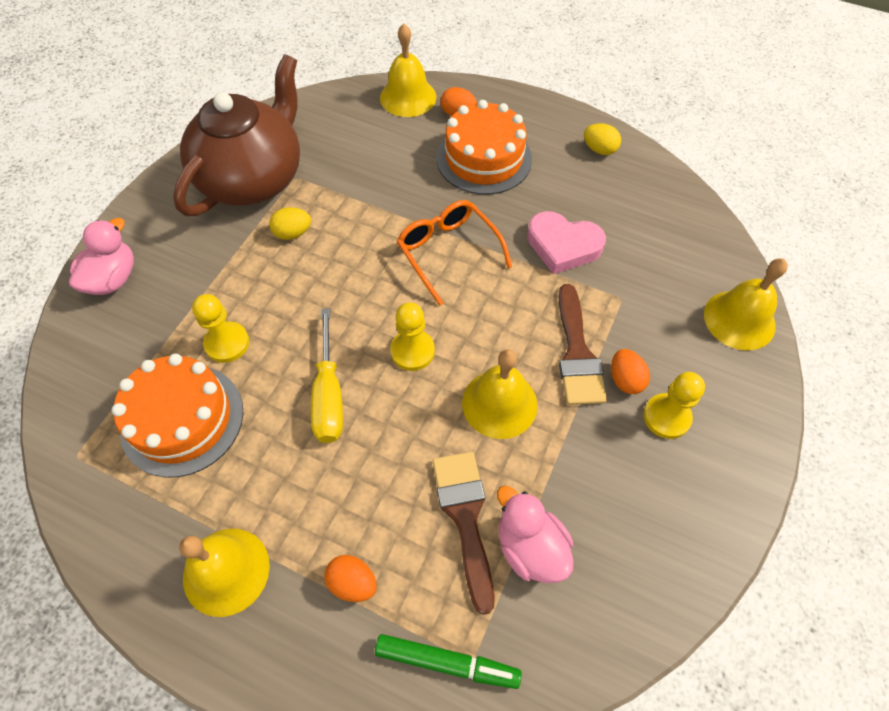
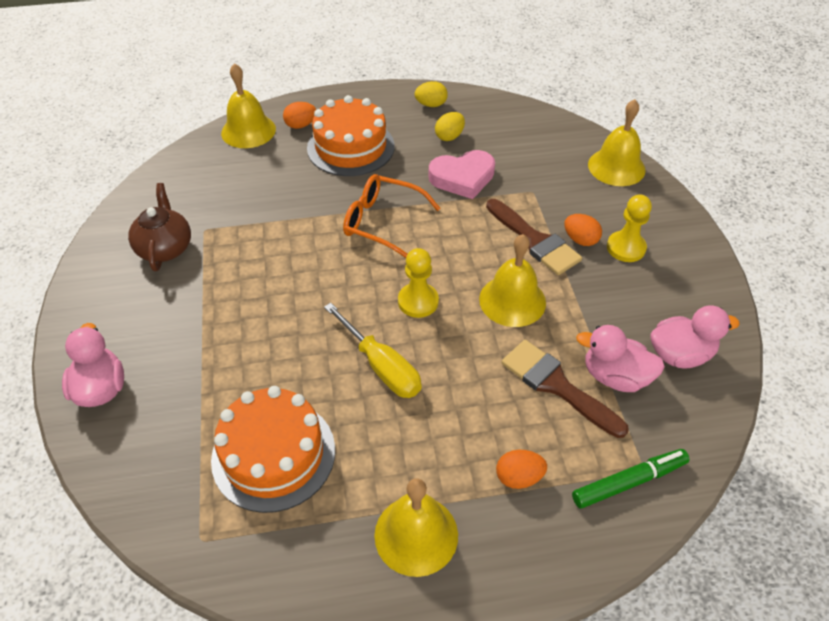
camera: 35 degrees left, 10 degrees down
brown teapot [173,54,300,216] -> brown teapot [128,183,191,271], size x0.53
yellow pawn [192,294,249,363] -> none
yellow egg [269,207,311,240] -> yellow egg moved to [435,112,465,141]
none -> pink duck [651,305,740,369]

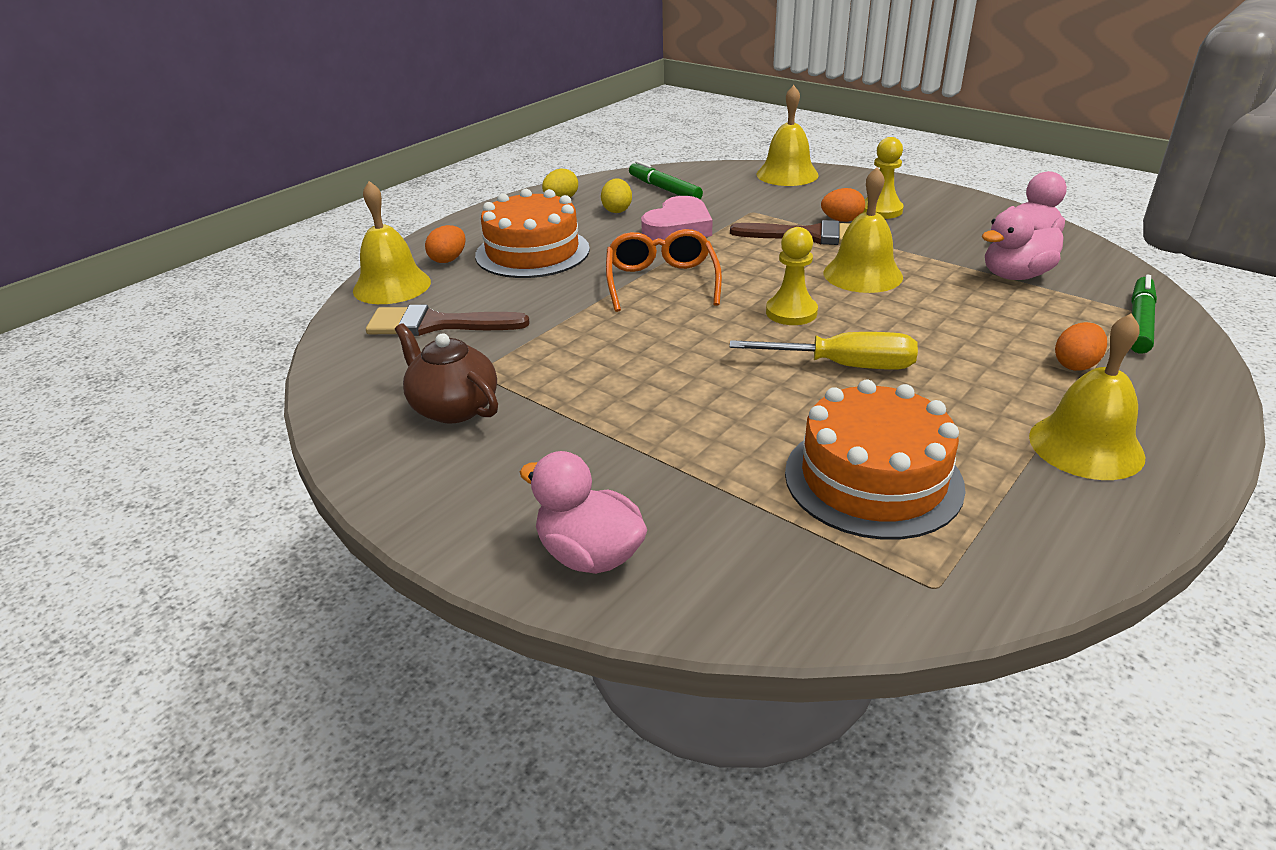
camera: 40 degrees left, 15 degrees down
orange glasses [343,174,441,258] -> orange glasses turned 105 degrees clockwise [606,229,722,312]
brown brush [501,340,629,438] -> brown brush moved to [366,305,530,336]
none -> green marker [629,161,703,199]

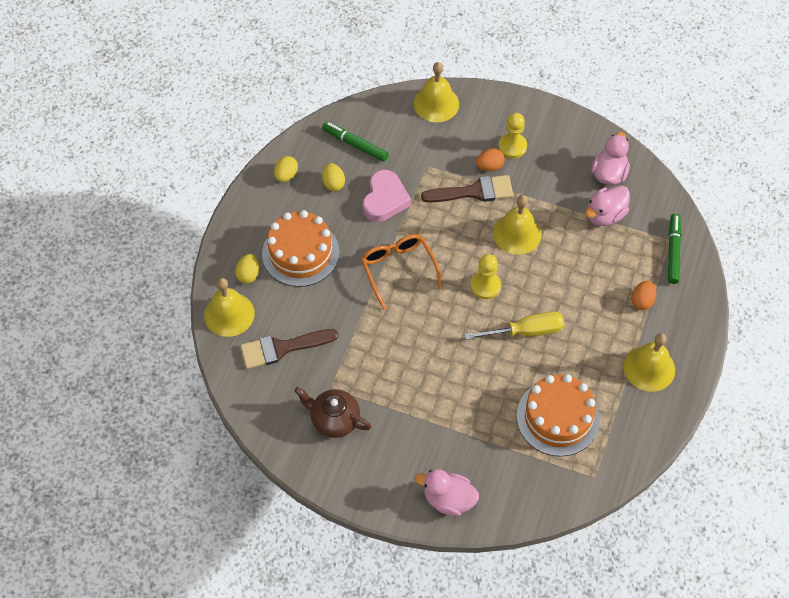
camera: 20 degrees left, 25 degrees up
orange egg [425,225,465,263] -> yellow egg [235,254,259,284]

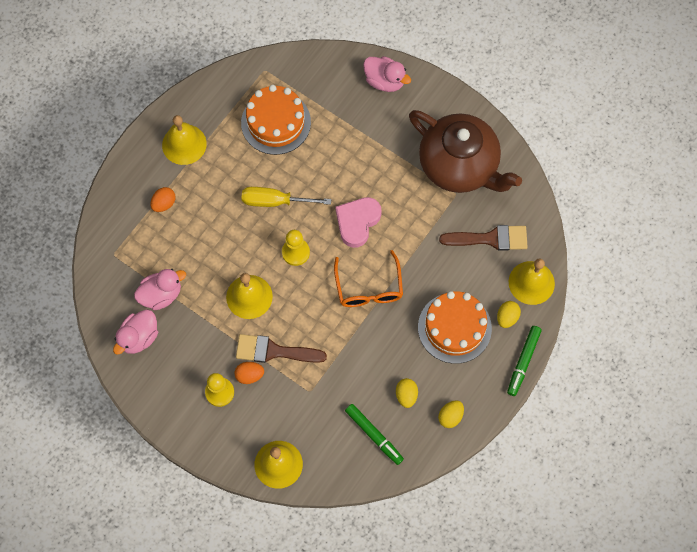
camera: 165 degrees left, 10 degrees up
brown teapot [294,387,371,438] -> brown teapot [409,110,522,193], size x1.90
pink heart [363,170,411,222] -> pink heart moved to [336,197,382,248]
green marker [668,214,681,284] -> green marker moved to [507,326,542,396]

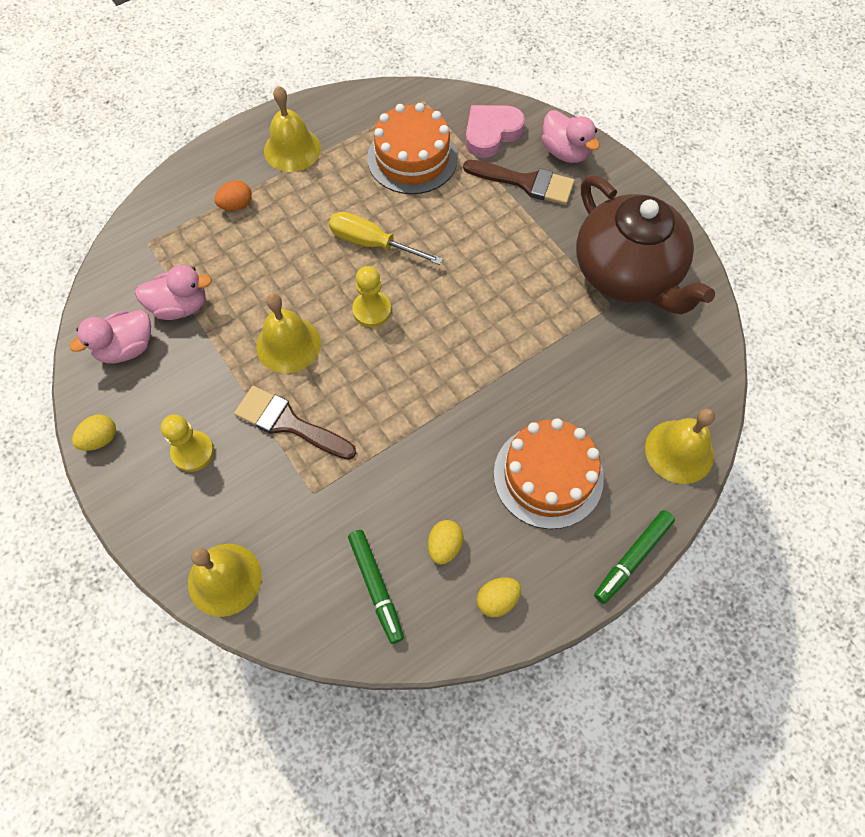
camera: 20 degrees right, 5 degrees down
orange egg [234,362,264,384] -> none
orange glasses [334,250,403,307] -> none
pink heart [336,197,382,248] -> pink heart moved to [466,105,525,158]
brown brush [439,225,528,251] -> brown brush moved to [463,160,575,205]
yellow egg [497,301,521,328] -> yellow egg moved to [72,414,116,451]

